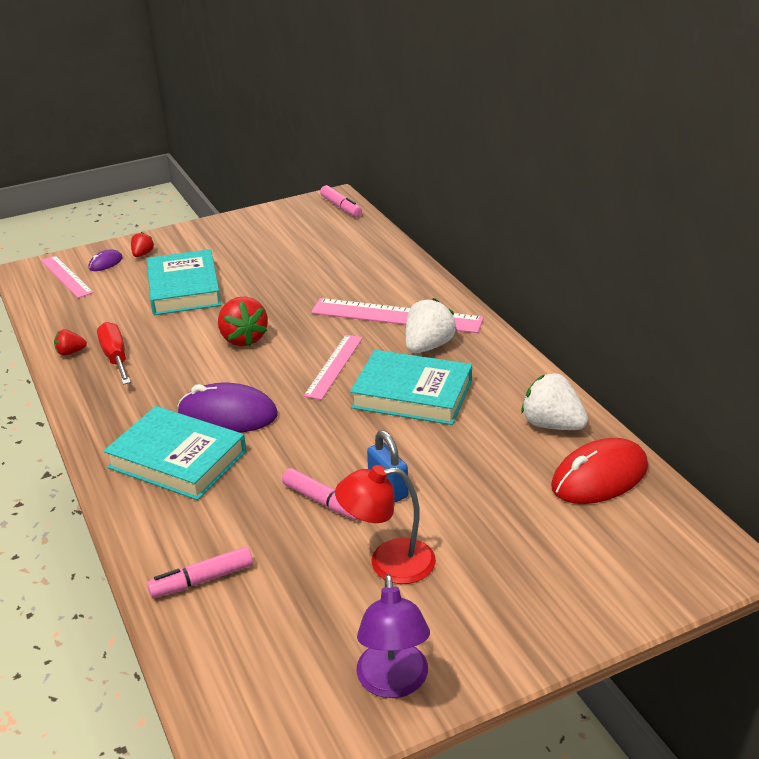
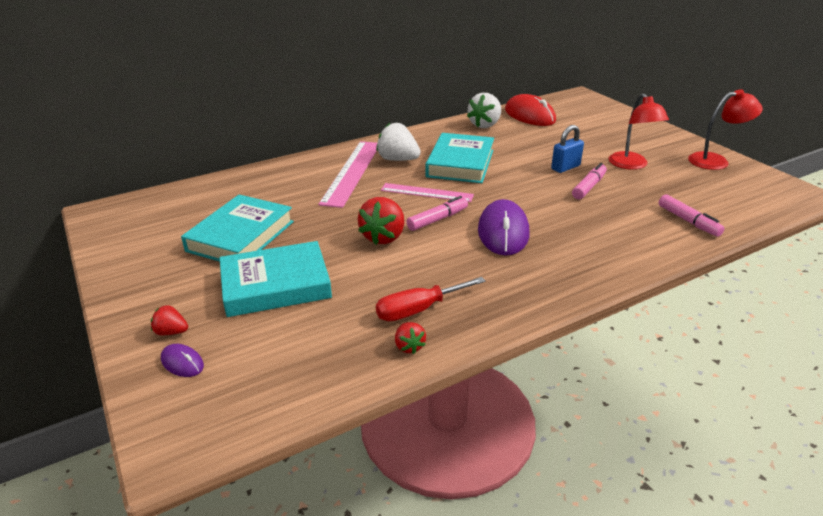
camera: 95 degrees left, 0 degrees up
pink ruler [41,255,94,298] -> none
turquoise book [104,406,246,500] -> turquoise book moved to [181,194,294,262]
red strawberry [218,297,268,346] -> red strawberry turned 135 degrees clockwise [358,197,404,245]
pink marker [320,185,362,217] -> pink marker moved to [406,196,468,231]
purple lamp [356,574,430,698] -> red lamp [688,89,763,170]

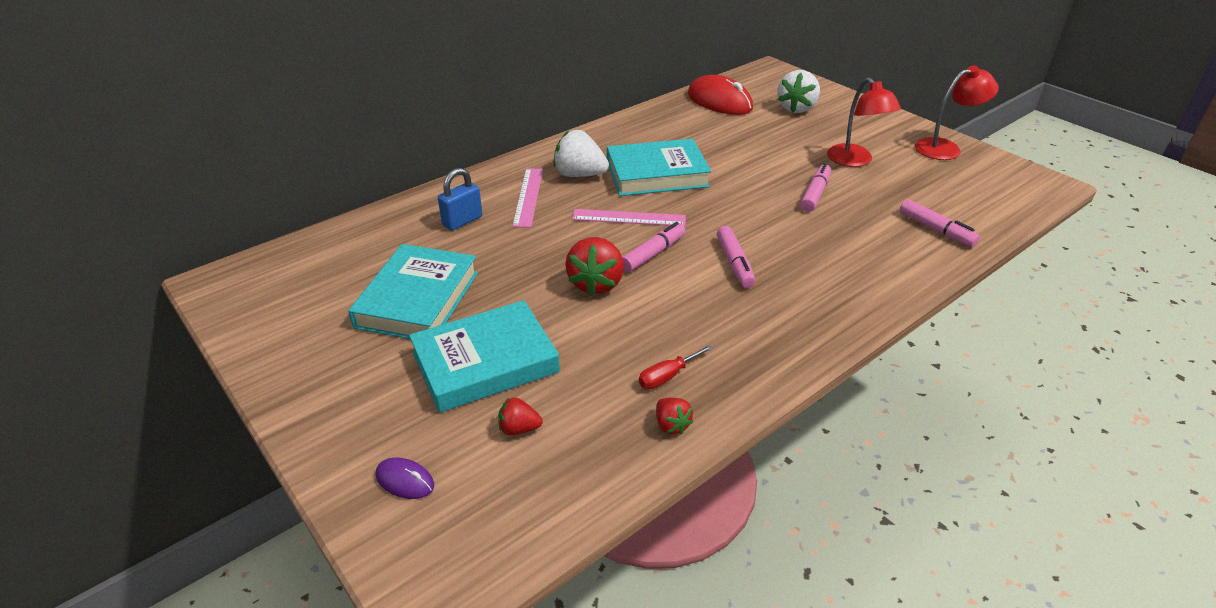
camera: 10 degrees left, 5 degrees up
red strawberry [151,305,188,335] -> red strawberry moved to [498,397,543,435]
pink ruler [318,141,377,208] -> pink ruler [512,168,543,228], size x0.62
red screwdriver [376,277,486,321] -> red screwdriver [639,345,713,389], size x0.64
turquoise book [426,133,494,183] -> turquoise book turned 75 degrees clockwise [607,139,711,196]
white strawberry [467,93,501,128] -> white strawberry moved to [777,70,820,113]
purple mouse [478,199,529,256] -> pink marker [717,226,755,288]
blue padlock [551,125,584,173] -> blue padlock moved to [438,168,482,231]

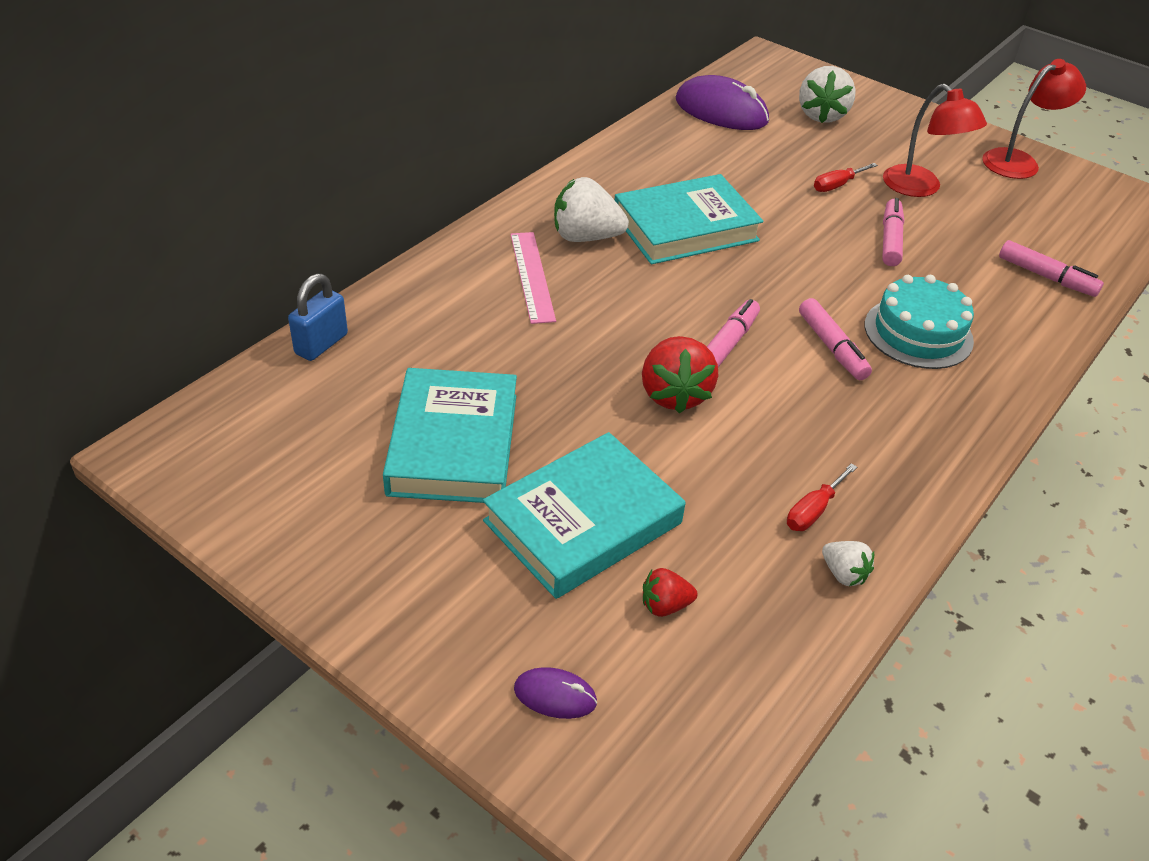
camera: 15 degrees left, 5 degrees up
blue padlock [438,168,482,231] -> blue padlock moved to [288,274,348,361]
pink ruler [572,209,686,226] -> none
red strawberry [656,398,693,435] -> white strawberry [822,541,874,586]
red mouse [688,75,753,115] -> purple mouse [676,75,769,130]
none -> red screwdriver [814,163,878,192]
none -> turquoise cake [865,275,974,369]

